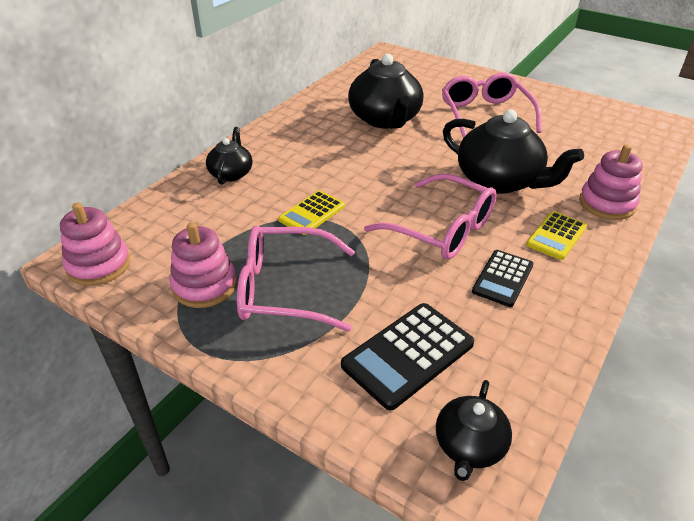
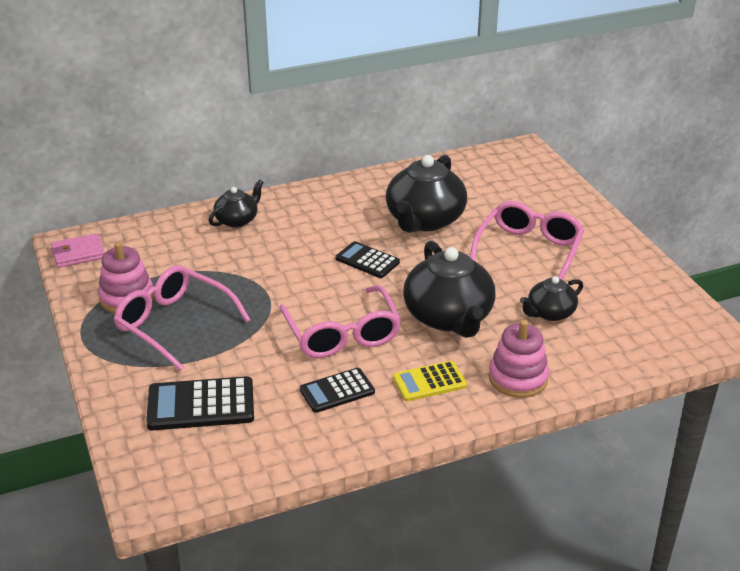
camera: 35 degrees right, 5 degrees down
pink stacking toy [60,202,131,286] -> pink wallet [51,233,104,268]
yellow calculator [279,190,345,235] -> none
black teapot [436,380,512,481] -> black teapot moved to [520,276,583,321]
none -> black calculator [335,241,400,278]

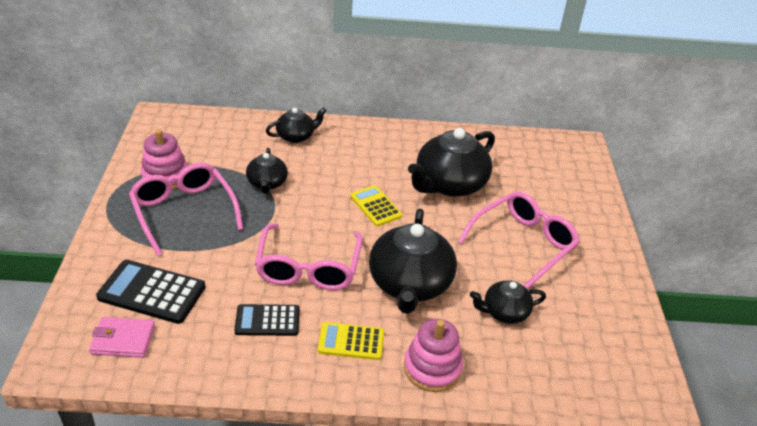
camera: 20 degrees right, 5 degrees up
pink wallet [51,233,104,268] -> pink wallet moved to [89,317,155,358]
black calculator [335,241,400,278] -> yellow calculator [350,185,402,227]
none -> black teapot [246,148,288,194]

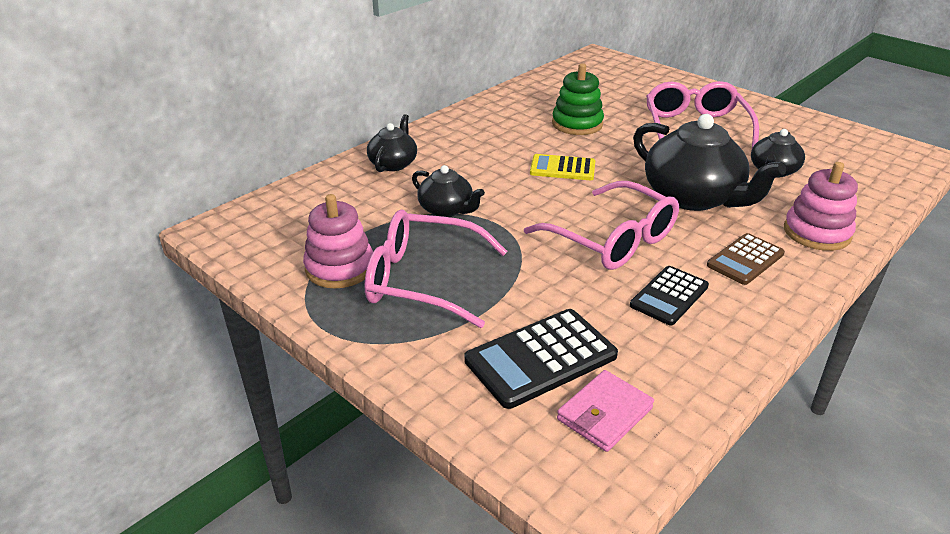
camera: 45 degrees left, 5 degrees down
yellow calculator [318,322,384,360] -> brown calculator [707,233,785,285]
black teapot [408,128,495,197] -> green stacking toy [552,63,604,135]

